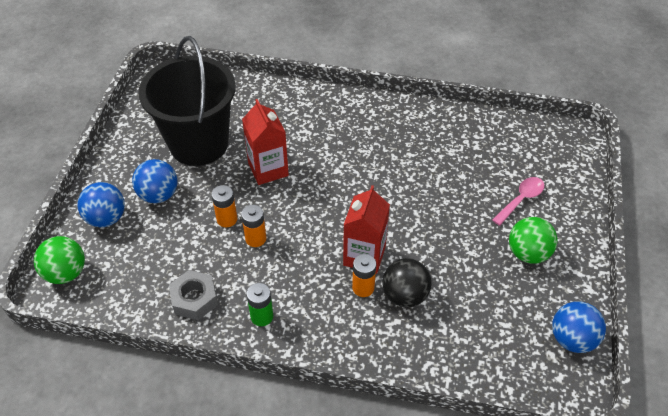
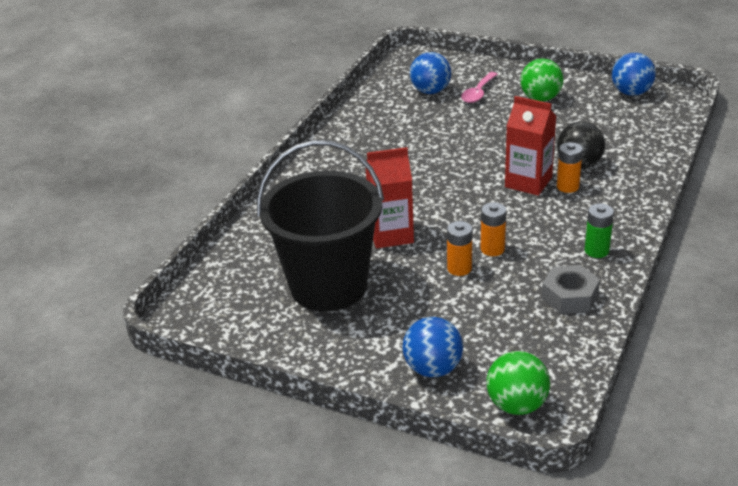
camera: 75 degrees left, 15 degrees down
blue ball [132,159,178,203] -> blue ball moved to [410,52,451,94]
pink spoon [492,177,544,226] -> pink spoon turned 120 degrees counterclockwise [461,72,498,103]

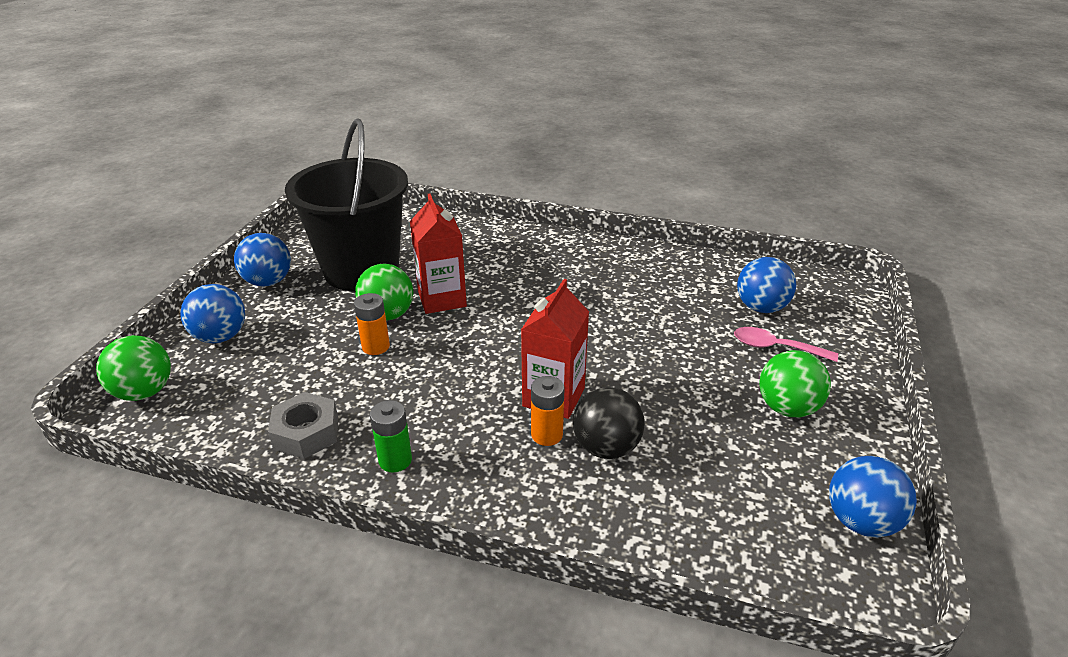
camera: 80 degrees right, 0 degrees up
orange battery [481,202,506,256] -> none
none -> blue ball [234,233,291,286]
none -> green ball [355,264,414,321]

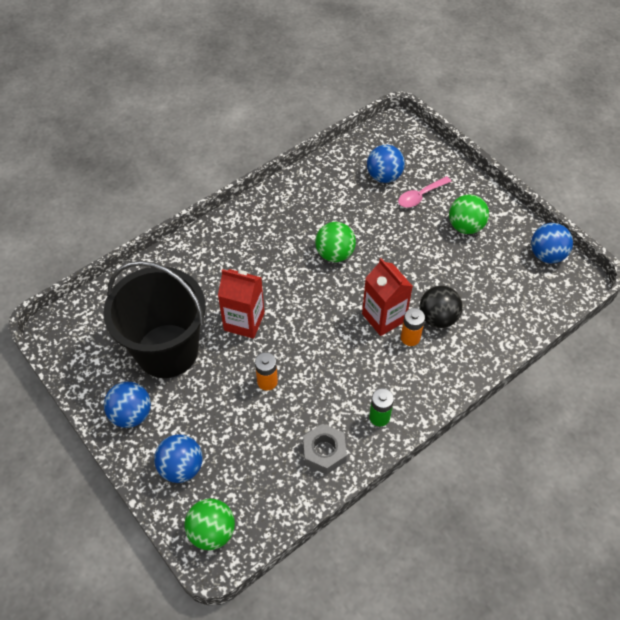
camera: 55 degrees left, 20 degrees up
green ball [355,264,414,321] -> green ball moved to [315,222,356,262]

